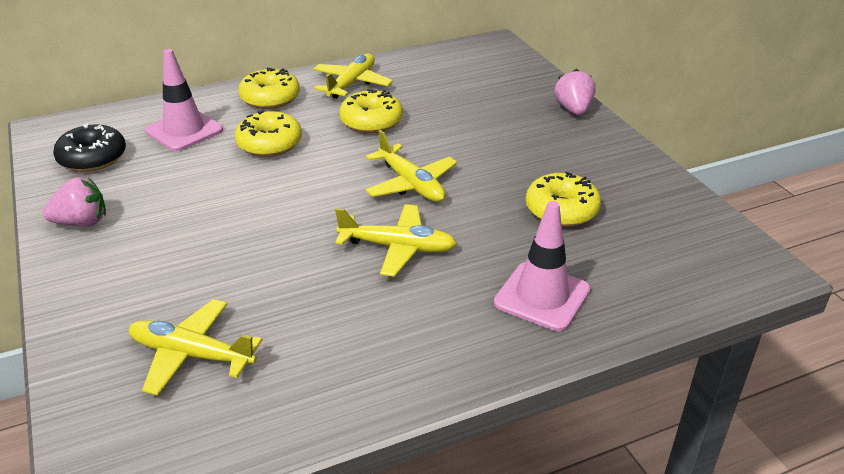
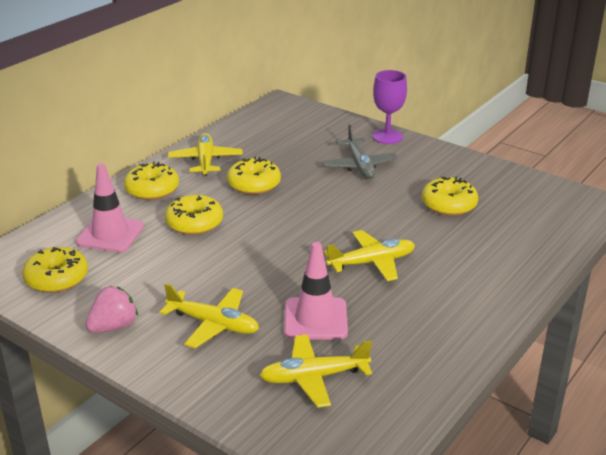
camera: 30 degrees left, 5 degrees down
black donut [53,124,126,172] -> yellow donut [22,247,88,293]
yellow plane [365,130,457,202] -> yellow plane moved to [160,283,259,348]
pink traffic cone [494,201,590,331] -> pink traffic cone moved to [284,242,348,340]
pink strawberry [554,69,596,115] -> purple goblet [372,70,407,144]
none -> grey plane [323,125,398,179]

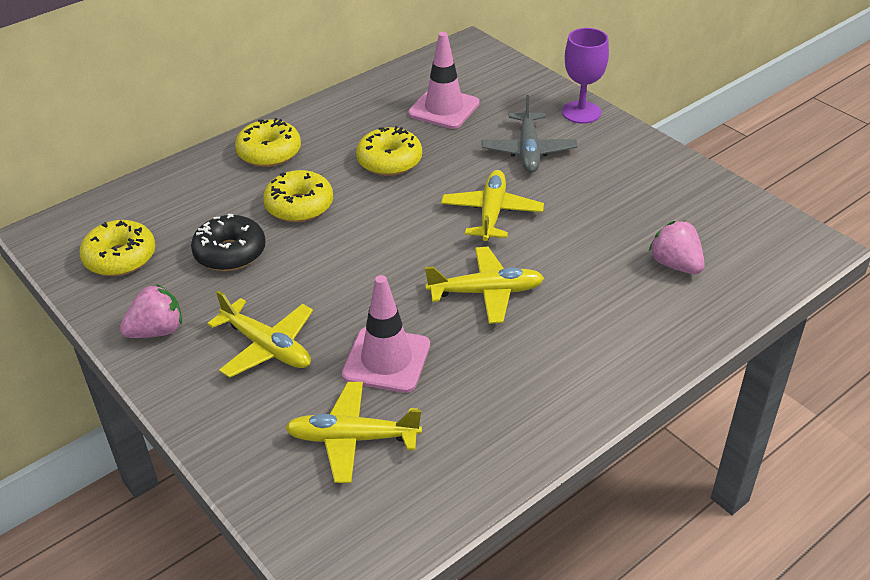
camera: 15 degrees right, 10 degrees up
pink traffic cone [76,164,144,252] -> pink traffic cone moved to [408,32,480,129]
yellow plane [168,133,243,176] -> yellow plane moved to [441,170,544,241]
yellow donut [422,177,478,216] -> none
none -> black donut [191,214,266,271]
none -> pink strawberry [649,221,705,274]

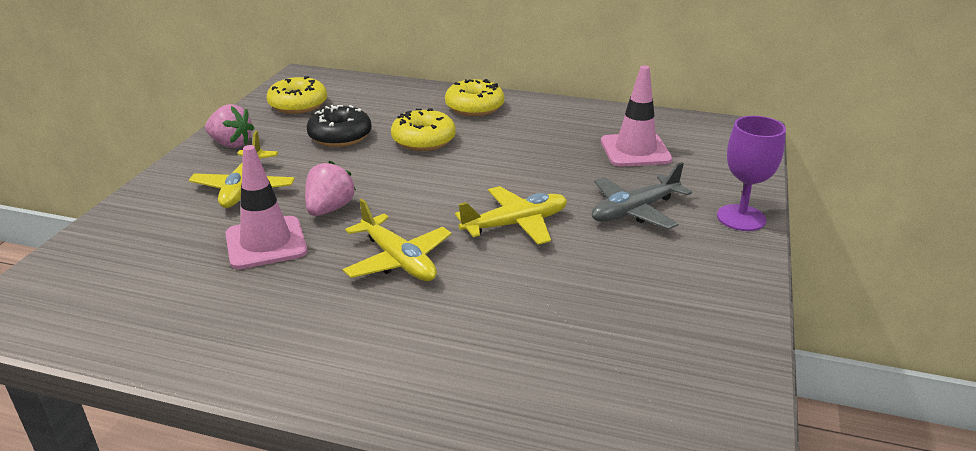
camera: 55 degrees right, 10 degrees down
yellow plane [285,382,422,483] -> none
yellow donut [356,126,422,176] -> none
pink strawberry [649,221,705,274] -> pink strawberry moved to [305,161,356,216]

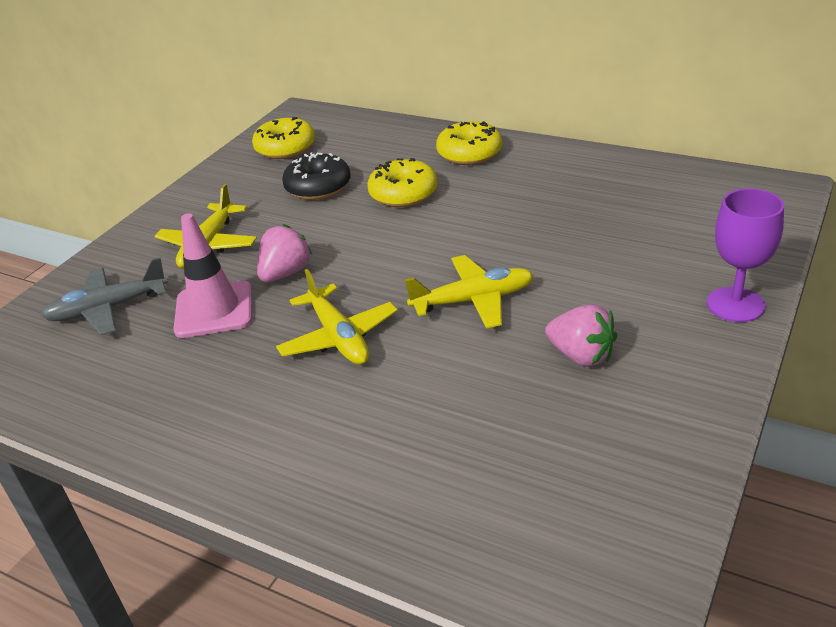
camera: 15 degrees right, 5 degrees up
pink strawberry [205,104,254,148] -> pink strawberry moved to [545,304,617,367]
grey plane [592,162,692,229] -> grey plane moved to [41,258,168,335]
pink traffic cone [601,65,672,167] -> none

